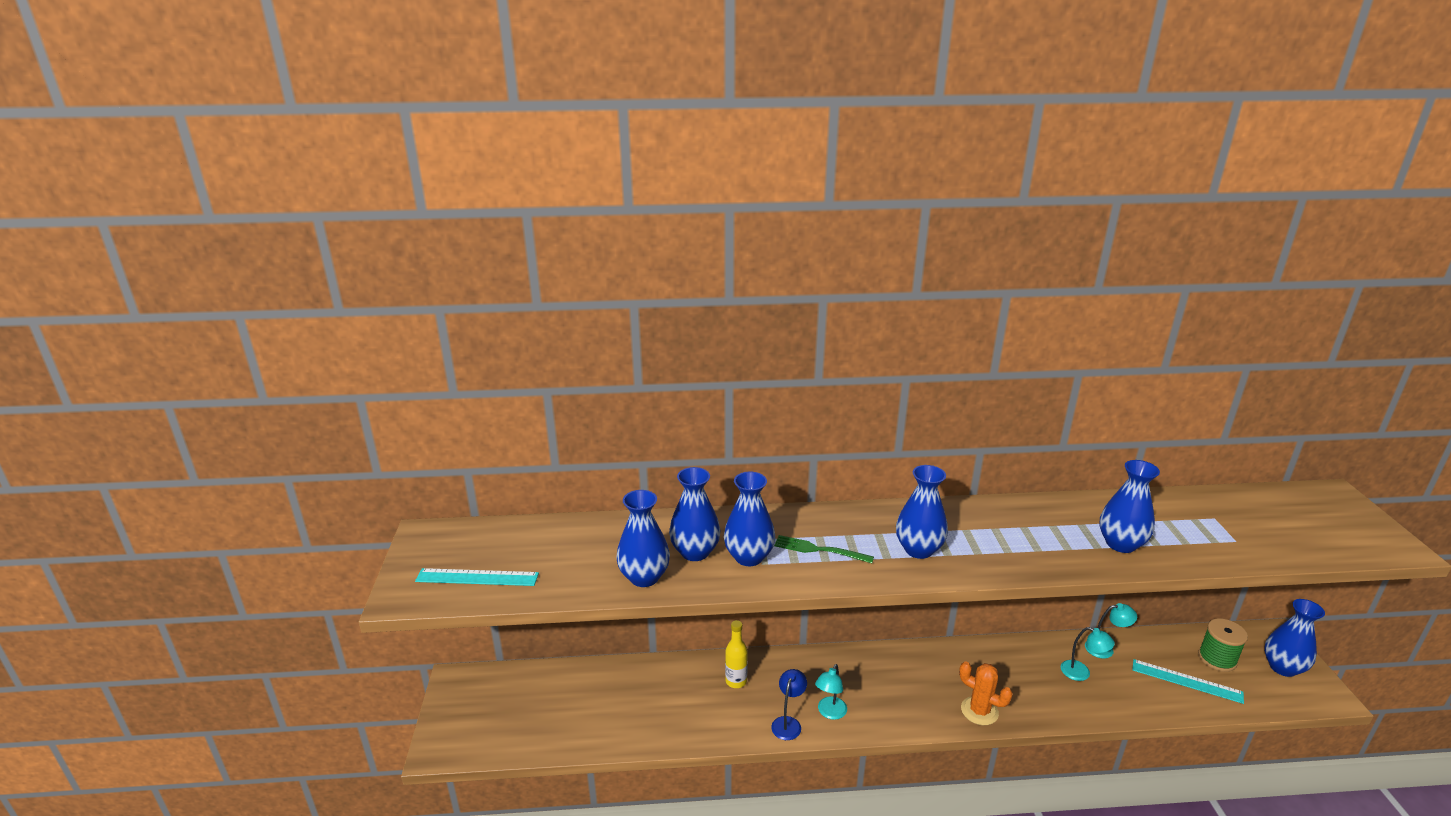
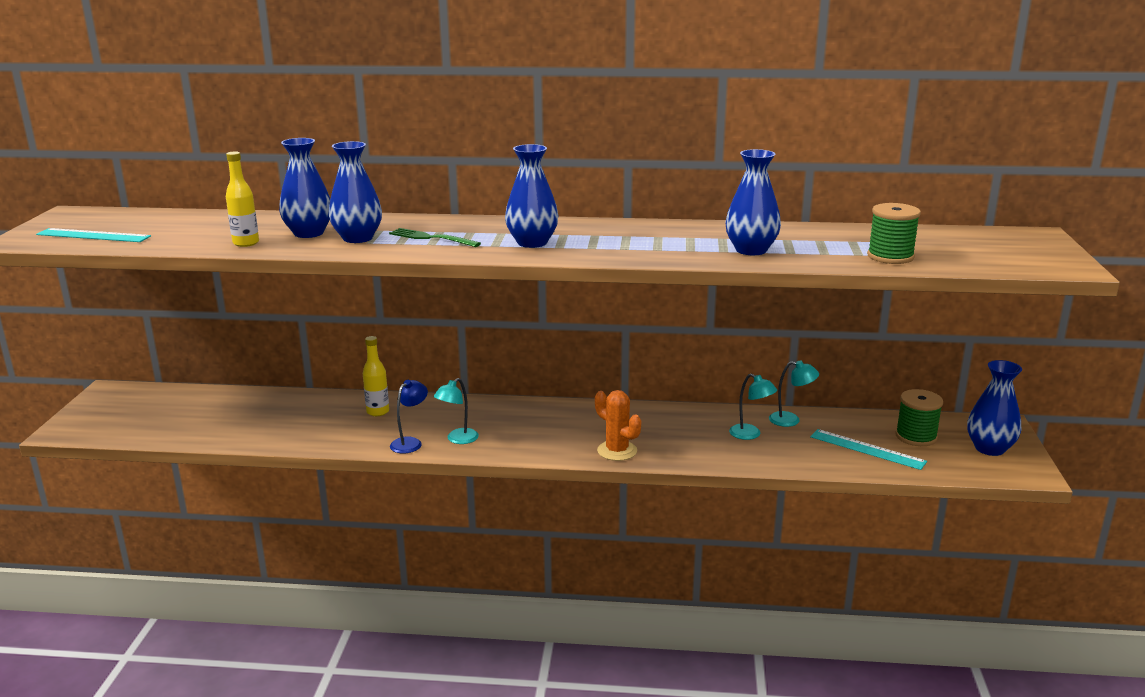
camera: 10 degrees right, 5 degrees down
blue vase [616,490,670,587] -> yellow bottle [226,152,259,247]
none -> green spool [867,203,921,264]

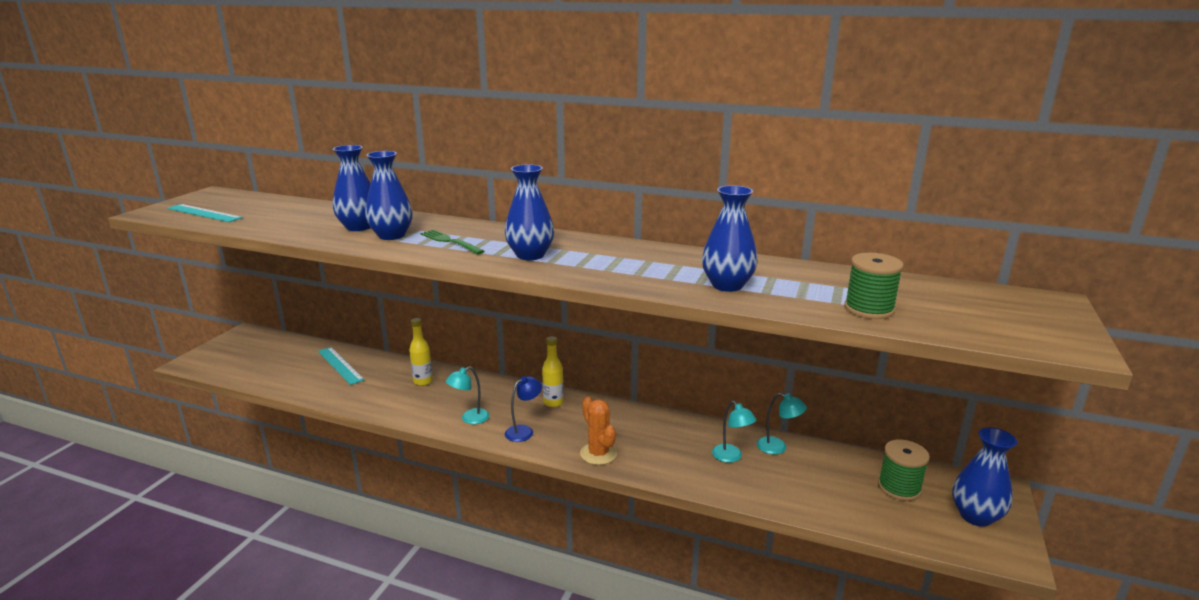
camera: 15 degrees right, 0 degrees up
yellow bottle [226,152,259,247] -> yellow bottle moved to [542,336,564,407]
blue lamp [390,380,428,454] -> blue lamp moved to [505,376,542,442]
turquoise ruler [810,429,927,470] -> turquoise ruler moved to [318,347,364,385]

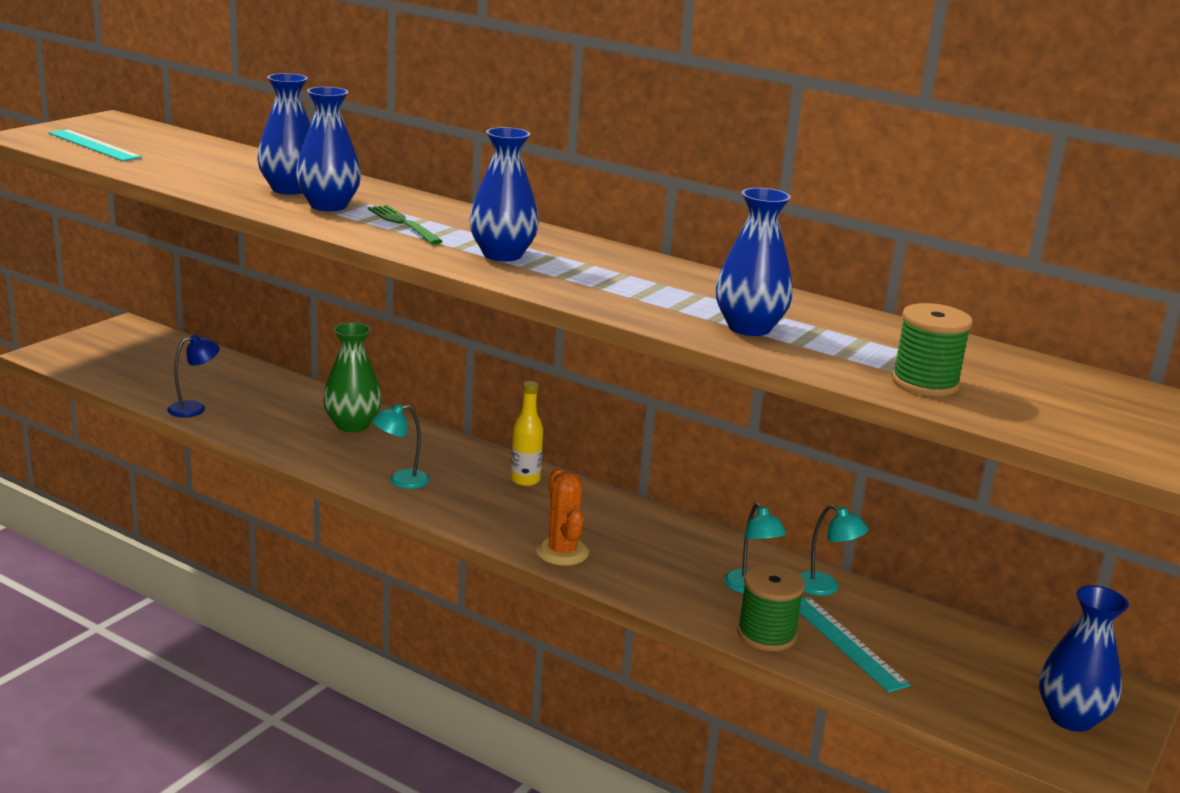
camera: 10 degrees right, 0 degrees up
turquoise ruler [318,347,364,385] -> turquoise ruler moved to [799,596,911,692]
yellow bottle [409,318,433,386] -> green vase [323,323,382,433]
blue lamp [505,376,542,442] -> blue lamp moved to [167,334,220,418]
green spool [878,440,930,501] -> green spool moved to [737,564,805,651]

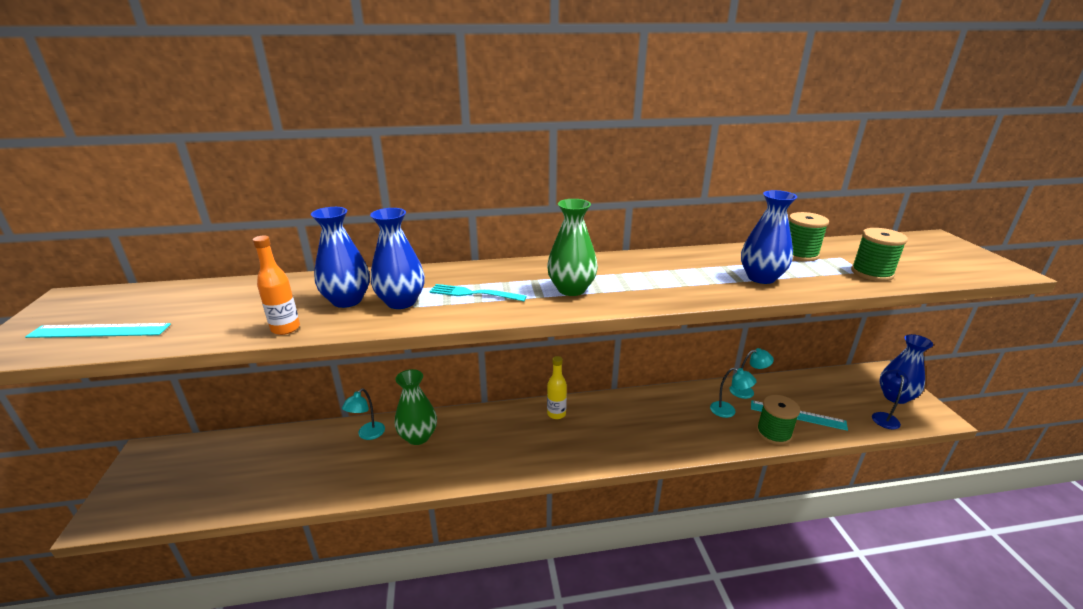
camera: 40 degrees left, 5 degrees up
blue lamp [167,334,220,418] -> blue lamp moved to [872,370,909,429]
green fork [368,205,443,245] -> turquoise fork [429,284,527,301]
turquoise lamp [372,404,430,489] -> turquoise lamp moved to [342,388,385,440]
blue vase [469,127,539,261] -> green vase [547,199,598,296]
orange cactus [536,468,589,566] -> none
none -> orange bottle [253,236,300,335]
none -> green spool [789,212,829,262]

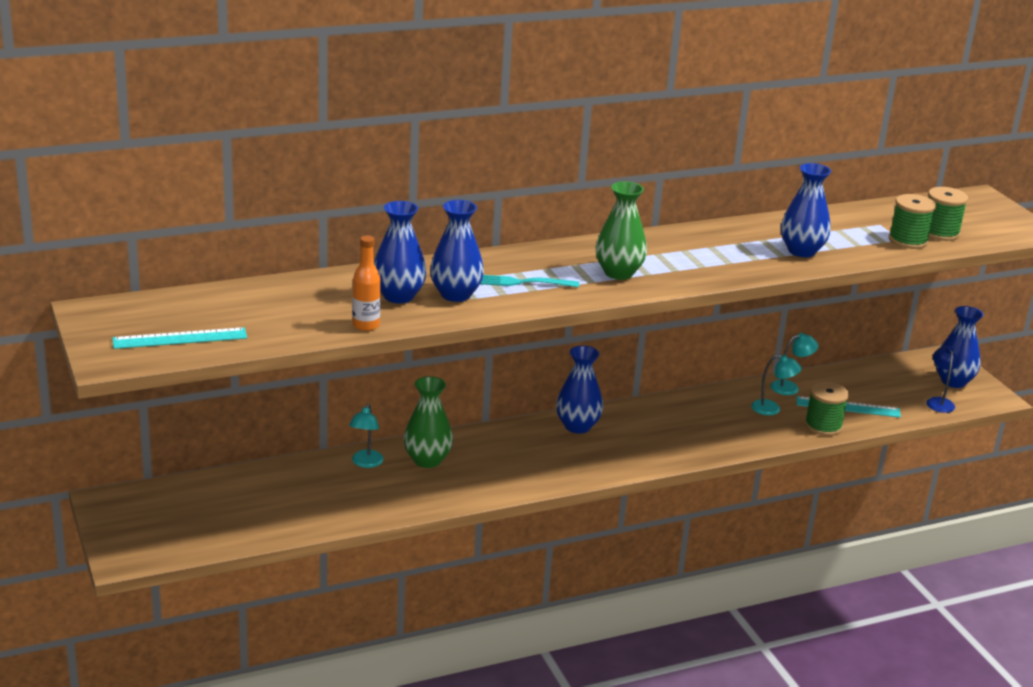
camera: 15 degrees left, 0 degrees up
yellow bottle [547,356,567,419] -> blue vase [556,346,603,434]
green spool [789,212,829,262] -> green spool moved to [928,187,968,241]

